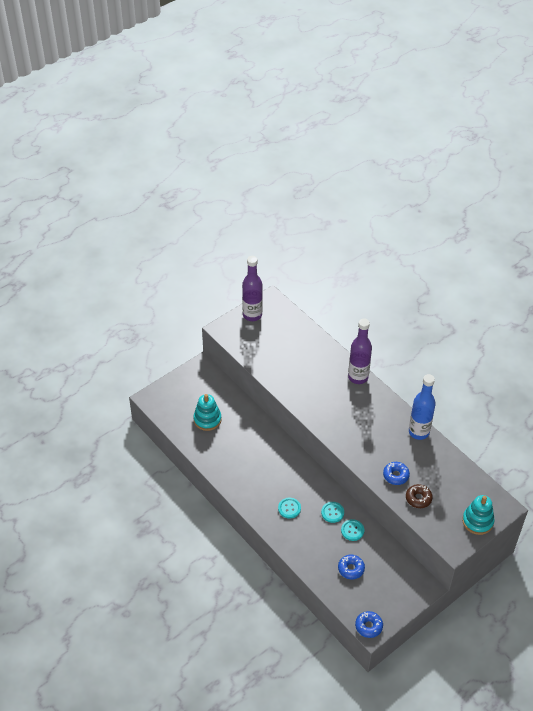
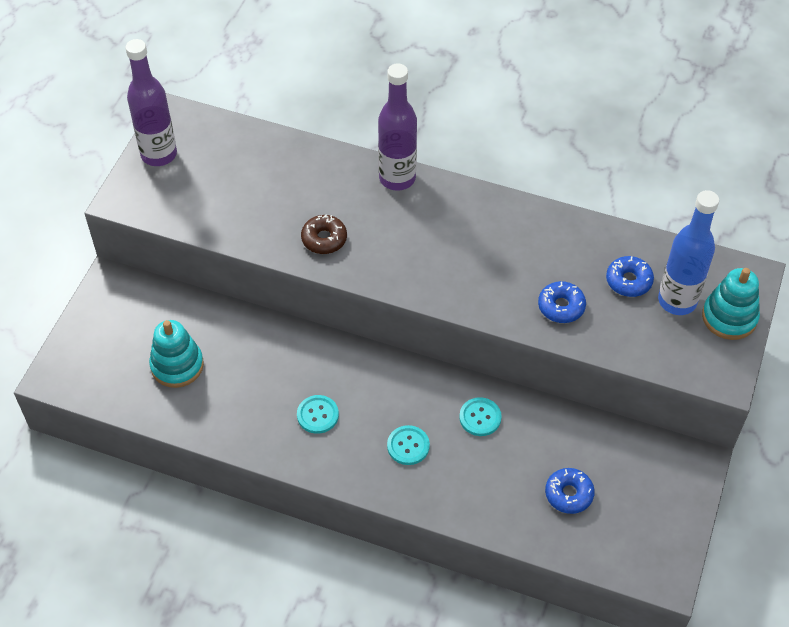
camera: 30 degrees left, 5 degrees up
turquoise button [341,519,364,541] -> turquoise button moved to [297,395,339,434]
blue donut [355,611,383,638] -> blue donut moved to [606,256,654,297]
brown donut [406,484,433,508] -> brown donut moved to [301,214,347,254]
blue bottle [409,374,436,440] -> blue bottle moved to [658,190,719,315]

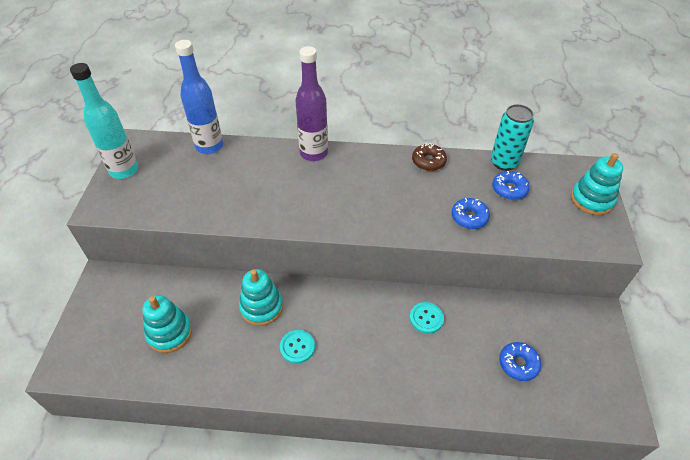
camera: 15 degrees left, 5 degrees down
purple bottle [125,39,177,166] -> turquoise bottle [70,63,138,179]
brown donut [301,214,347,254] -> brown donut moved to [412,143,447,171]
turquoise button [387,425,430,465] -> none
blue bottle [658,190,719,315] -> blue bottle moved to [175,40,223,154]
none -> turquoise stacking toy [239,269,283,326]
none -> turquoise can [491,104,534,171]

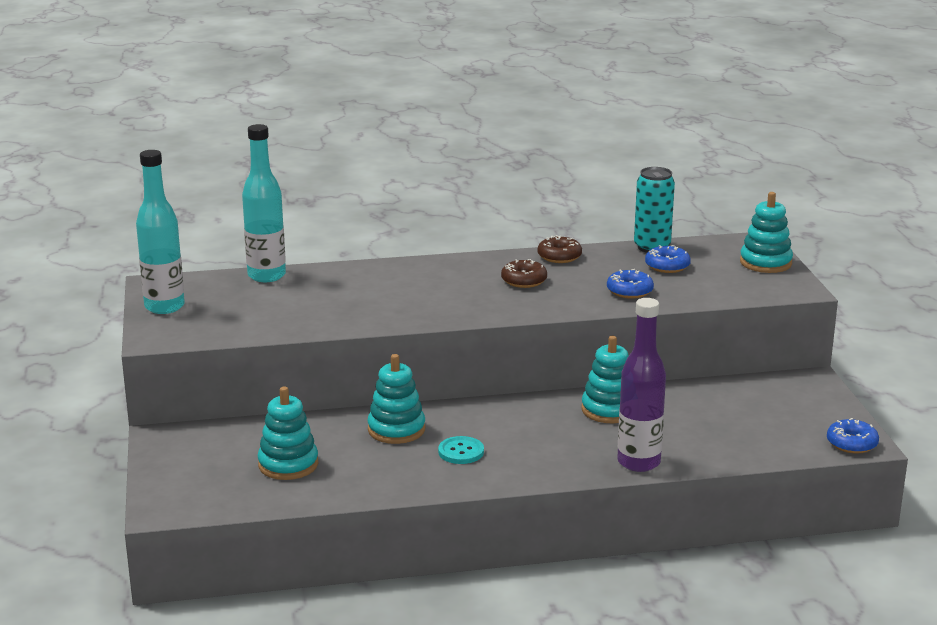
camera: 15 degrees left, 25 degrees down
blue bottle [175,40,223,154] -> turquoise bottle [242,124,286,282]
purple bottle [295,46,328,161] -> purple bottle moved to [617,298,666,472]
turquoise button [410,302,444,334] -> turquoise stacking toy [582,336,629,423]
blue donut [499,342,542,381] -> blue donut moved to [827,418,879,454]
none -> brown donut [501,259,547,288]

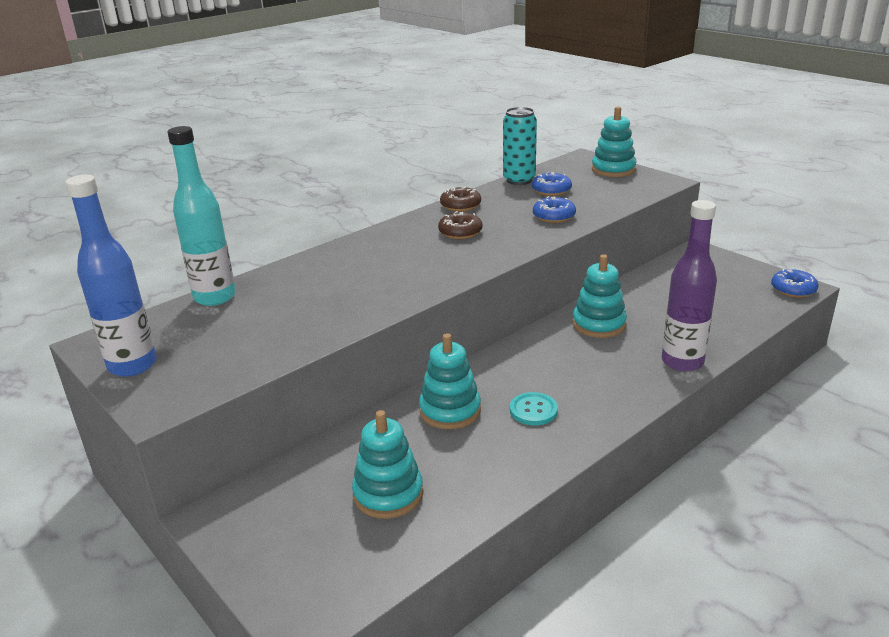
camera: 30 degrees left, 5 degrees up
turquoise bottle [136,150,185,314] -> blue bottle [65,175,157,377]

